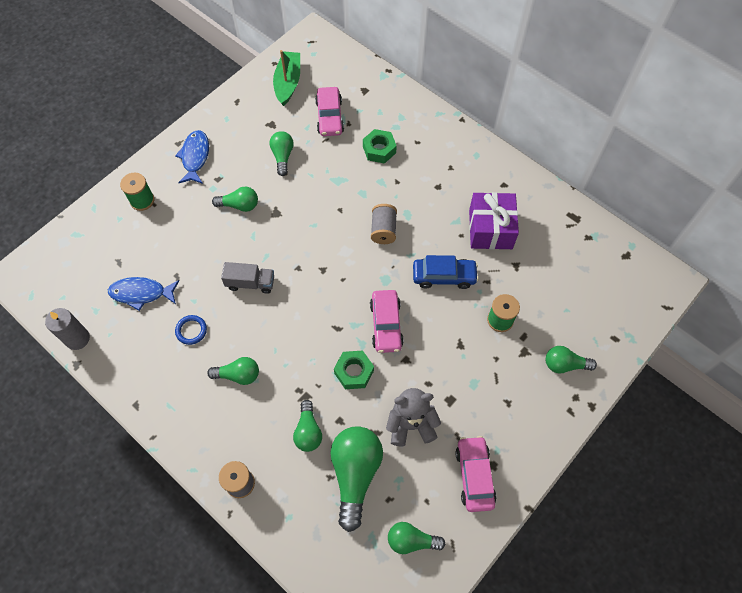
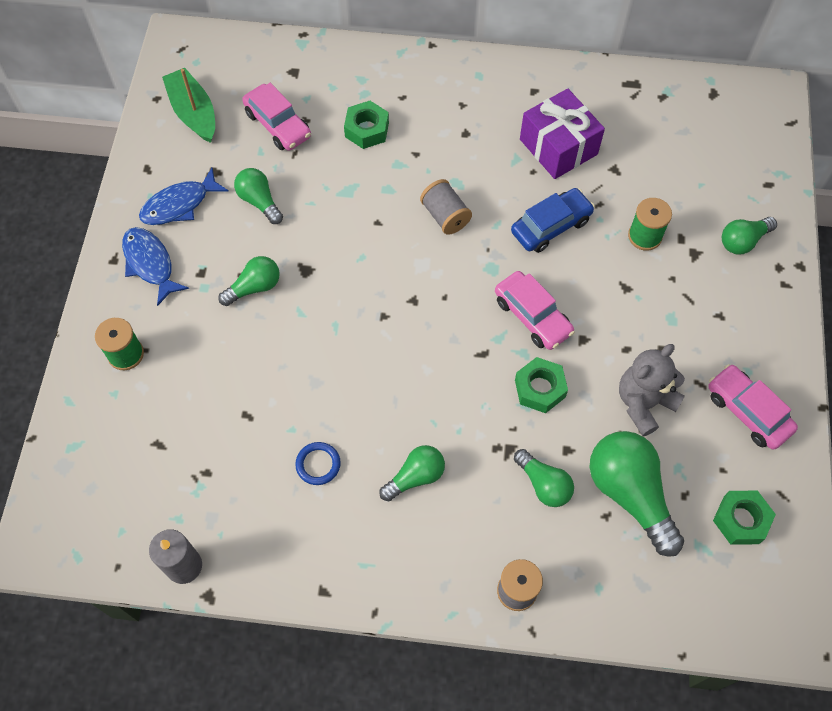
camera: 35 degrees left, 0 degrees up
blue fish [108,277,179,311] -> blue fish moved to [139,168,229,225]
grey truck [221,262,274,294] -> none
green light bulb [388,522,445,554] -> green nut [713,491,776,545]

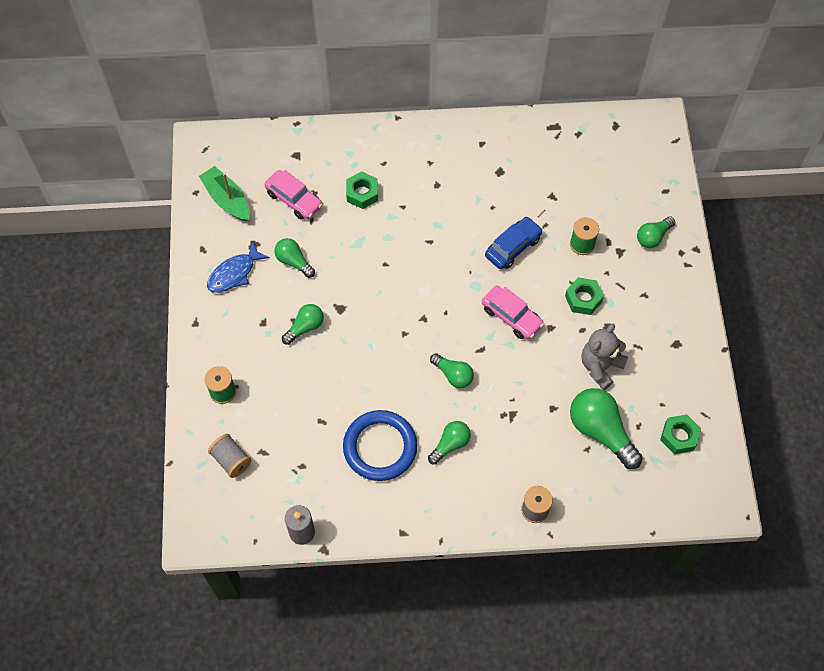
camera: 10 degrees left, 0 degrees up
blue fish [122,227,189,306] -> none
blue ring [295,442,341,485] -> blue ring [343,410,417,481], size x2.30
grey spool [420,179,472,235] -> grey spool moved to [208,434,252,478]
green light bulb [514,449,574,507] -> green light bulb moved to [430,353,474,388]
green nut [515,357,568,413] -> green nut moved to [565,277,604,315]
purple gift [520,89,605,179] -> none
pink car [708,364,798,450] -> none

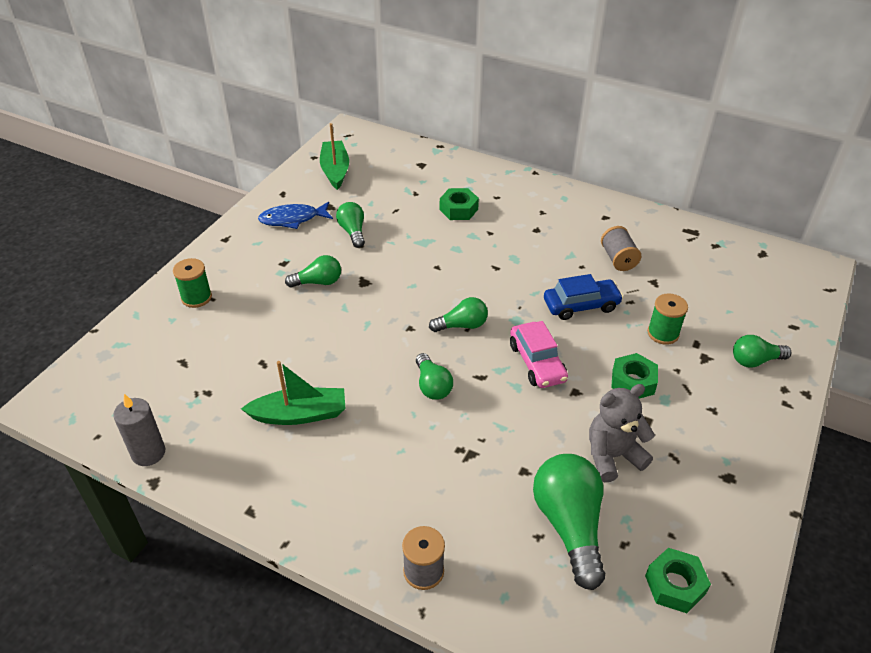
camera: 30 degrees right, 20 degrees down
grey spool [208,434,252,478] -> grey spool moved to [601,226,641,271]
pink car [264,170,323,220] -> none
blue ring [343,410,417,481] -> green boat [241,361,346,425]
green light bulb [428,421,471,464] -> green light bulb moved to [429,297,488,332]

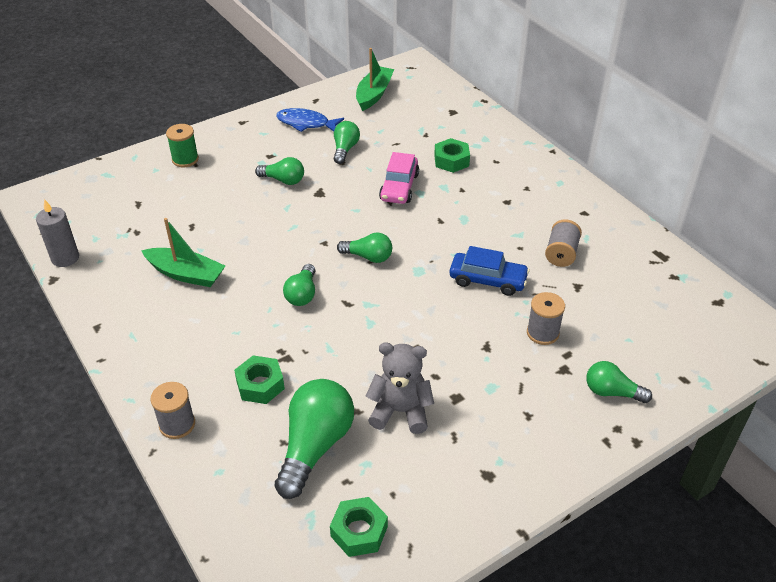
camera: 30 degrees right, 0 degrees up
pink car [510,321,568,388] -> pink car moved to [379,152,419,204]
green nut [611,353,658,399] -> green nut moved to [234,355,285,404]
green spool [647,293,688,345] -> grey spool [527,292,565,345]

